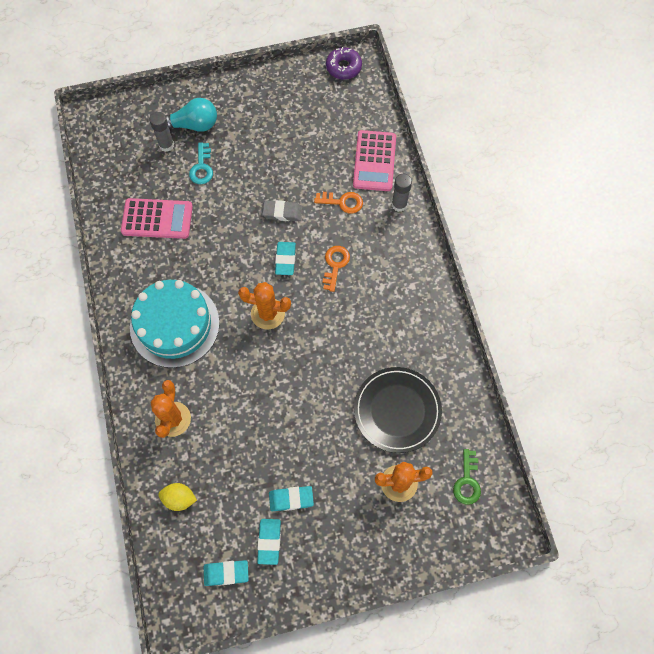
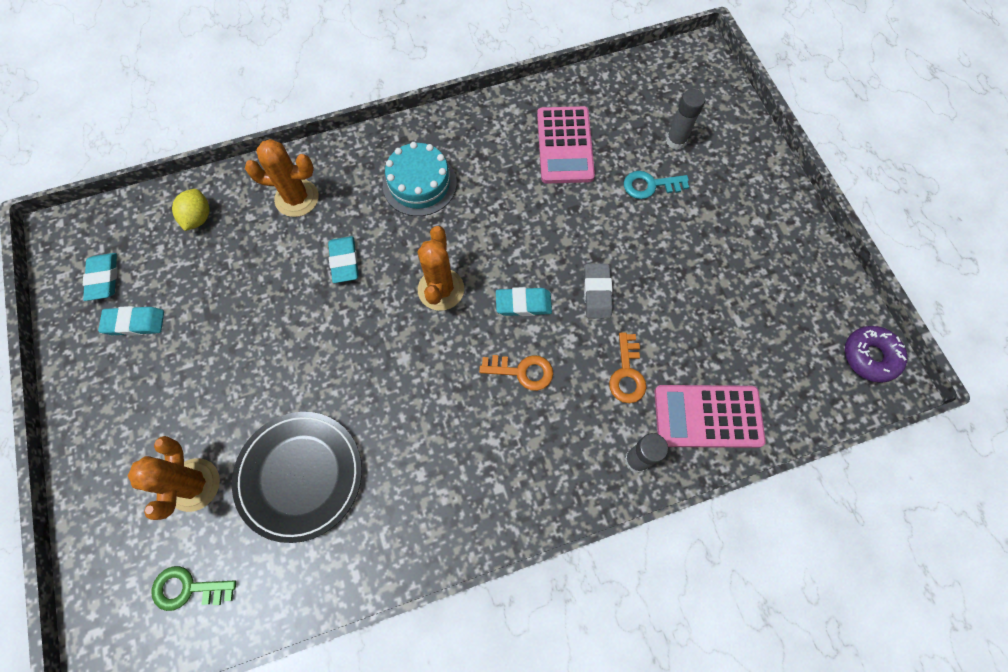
camera: 85 degrees right, 0 degrees up
turquoise cake [130,280,220,368] -> turquoise cake [383,142,457,216], size x0.65
turquoise light bulb [166,98,217,132] -> none
turquoise eraser [269,486,314,511] -> turquoise eraser moved to [328,236,359,283]

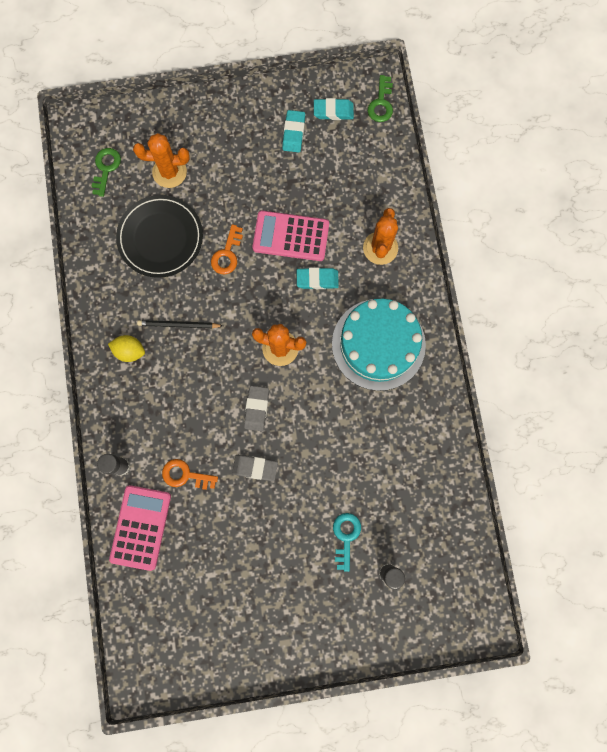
camera: 100 degrees right, 10 degrees up
yellow lemon [172,189,209,231] -> yellow lemon moved to [108,335,145,362]
turquoise cake [383,142,457,216] -> turquoise cake [332,298,426,391], size x1.53
orange key [479,355,553,391] -> orange key moved to [211,224,243,274]
turquoise eraser [496,287,552,316] -> grey eraser [244,386,269,431]
pink calculator [537,106,595,184] -> pink calculator moved to [253,211,329,261]
purple donut [845,326,907,383] -> none
none -> black pencil [137,320,223,328]
none -> green key [368,75,393,122]

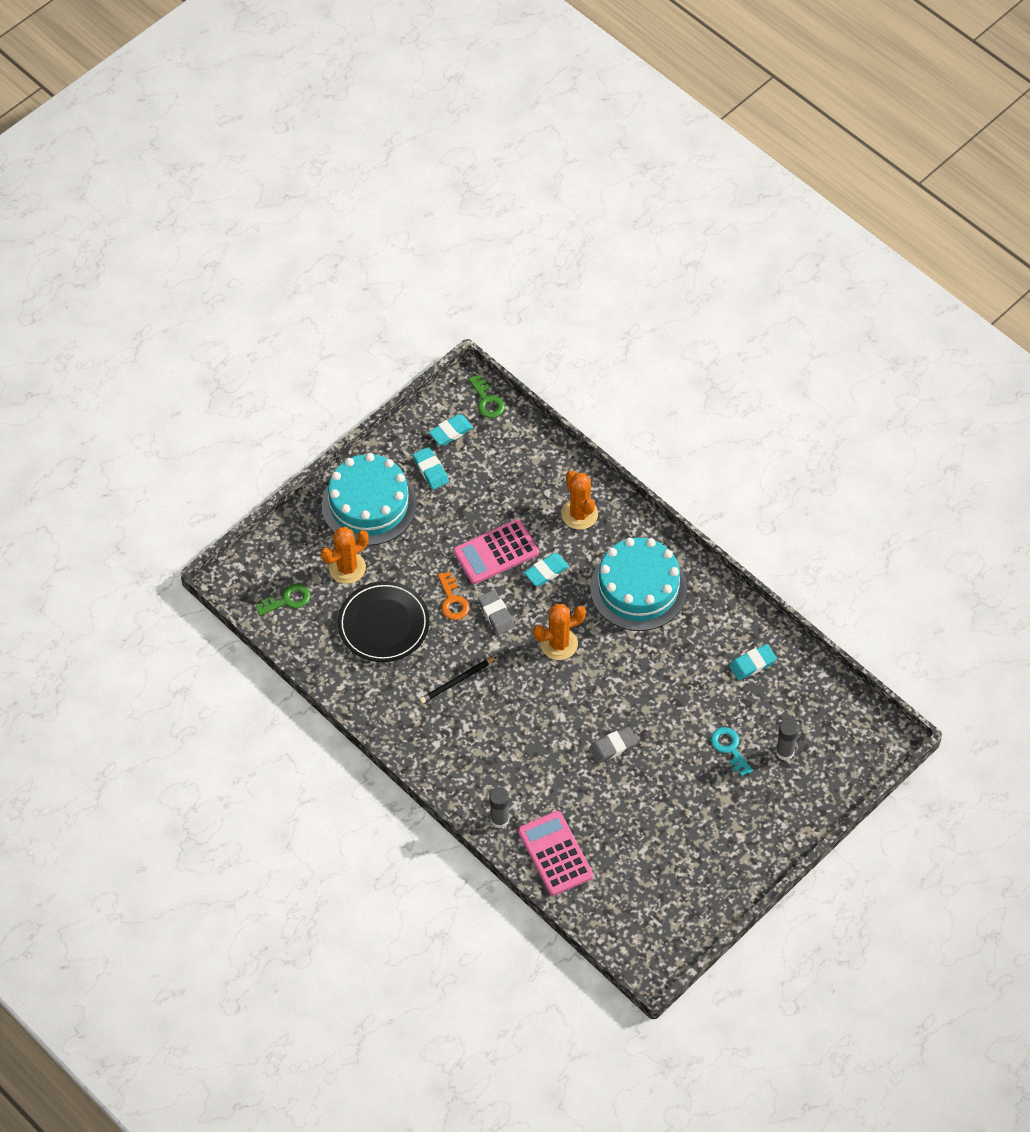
camera: 35 degrees left, 20 degrees down
green key [91,148,121,197] -> green key turned 90 degrees clockwise [256,584,310,616]
yellow lemon [108,335,145,362] -> none
orange key [162,459,218,490] -> none
grey eraser [244,386,269,431] -> grey eraser moved to [478,590,515,635]
none -> turquoise cake [322,453,417,546]
none -> turquoise eraser [729,644,777,680]

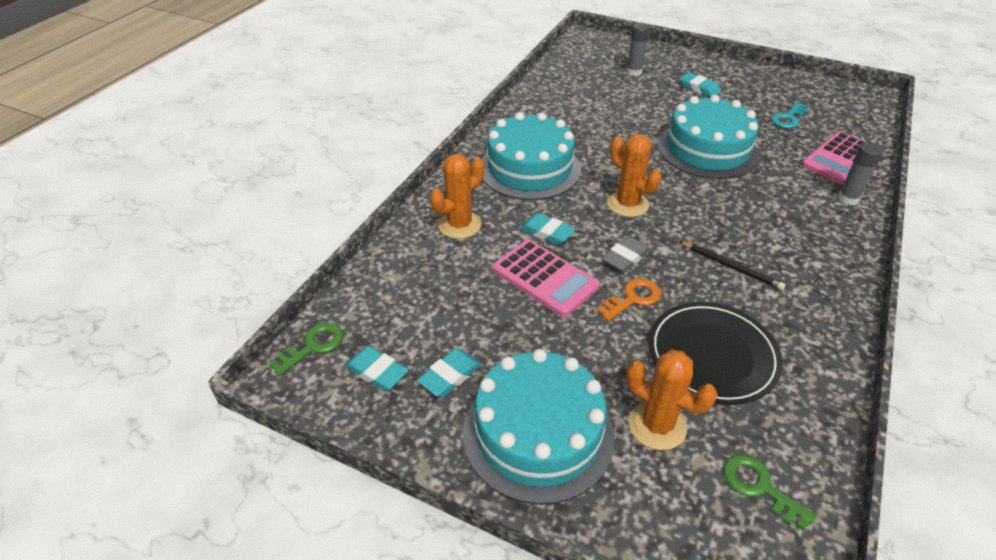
camera: 110 degrees left, 15 degrees down
grey eraser [589,727,638,763] -> turquoise cake [658,95,759,179]
turquoise key [711,727,753,776] -> turquoise key moved to [771,102,807,128]
turquoise eraser [729,644,777,680] -> turquoise eraser moved to [680,72,721,97]

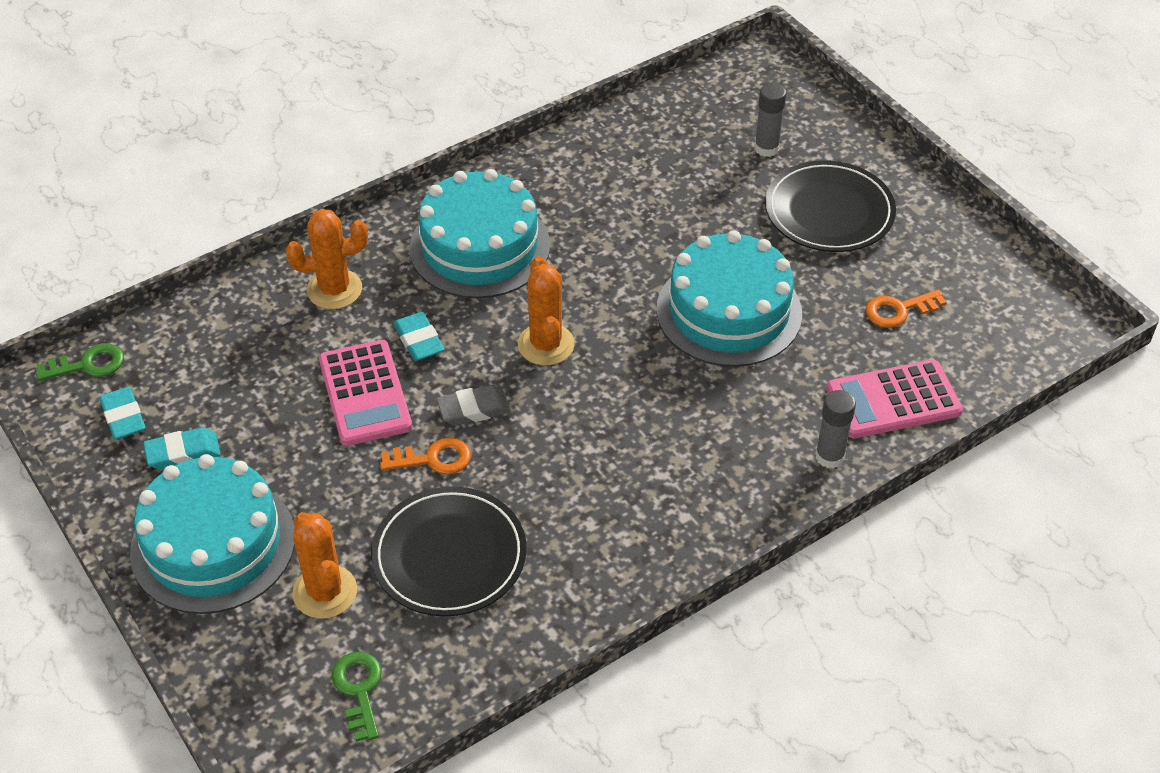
camera: 30 degrees right, 5 degrees up
black pencil [679,241,786,290] -> none
turquoise eraser [680,72,721,97] -> black plate [765,160,896,252]
turquoise key [771,102,807,128] -> orange key [866,289,947,328]

